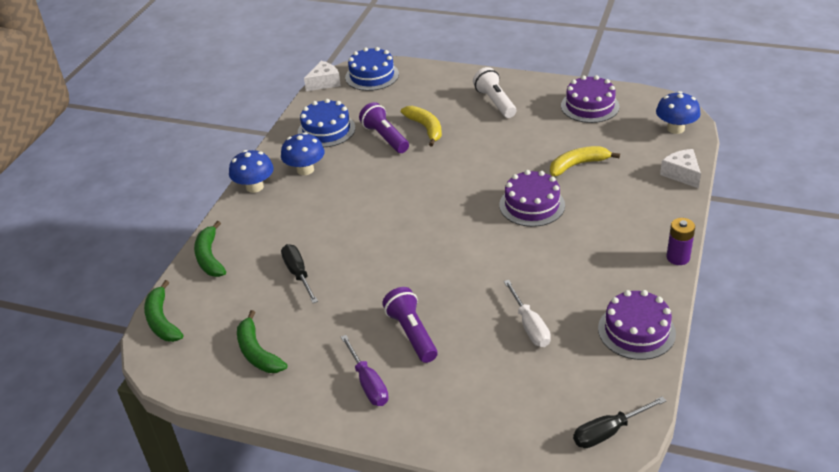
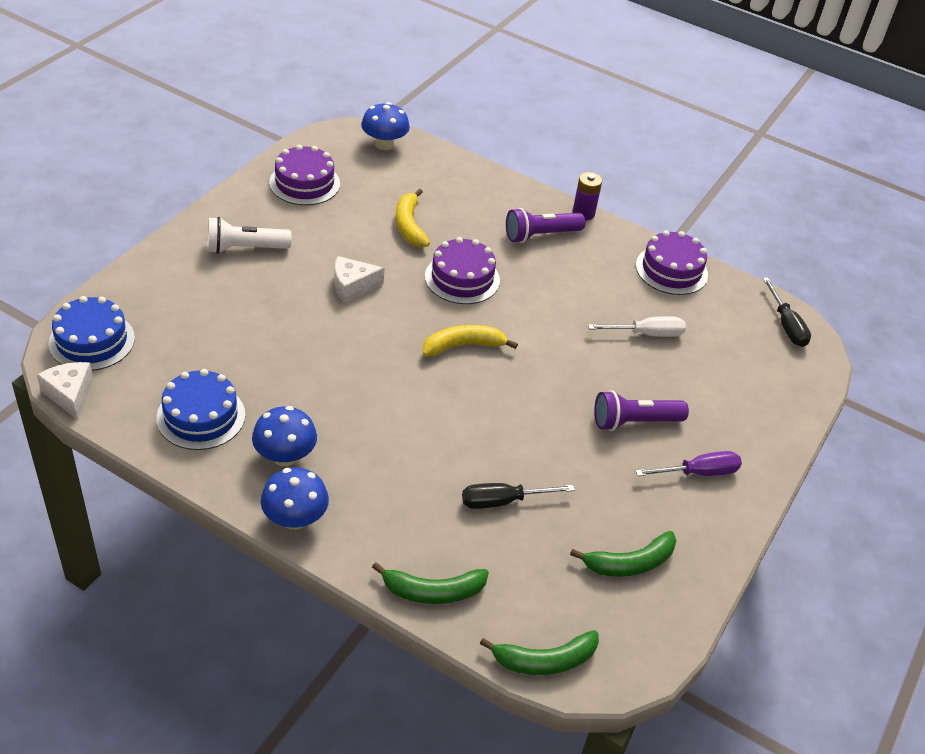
camera: 85 degrees left, 5 degrees up
purple flashlight [359,102,409,153] -> purple flashlight moved to [506,208,585,243]
yellow banana [401,106,442,146] -> yellow banana moved to [423,325,518,357]
white cheese [660,149,701,188] -> white cheese moved to [334,256,384,303]

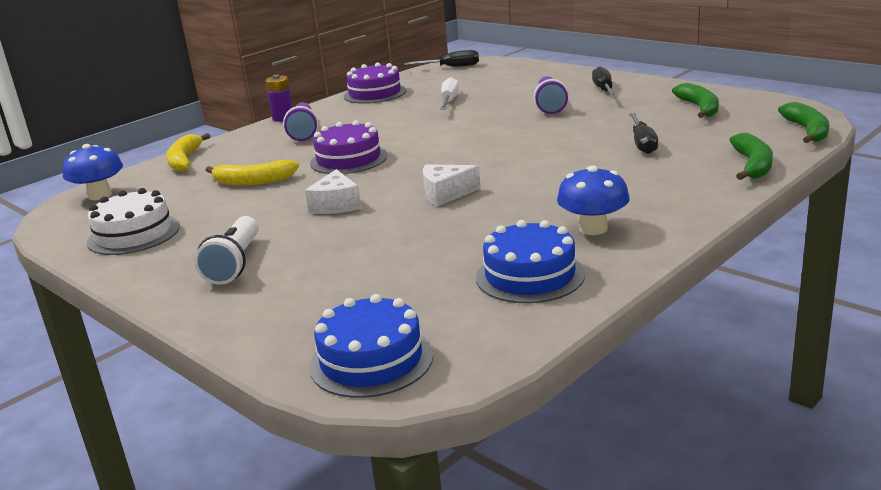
camera: 70 degrees left, 20 degrees down
white cheese [37,362,93,420] -> white cheese moved to [423,164,481,206]
blue mushroom [261,467,329,530] -> none
purple cake [269,145,340,205] -> white cake [87,188,180,255]
yellow banana [423,325,518,357] -> yellow banana moved to [166,133,210,172]
purple screwdriver [636,451,742,476] -> black screwdriver [592,66,617,98]

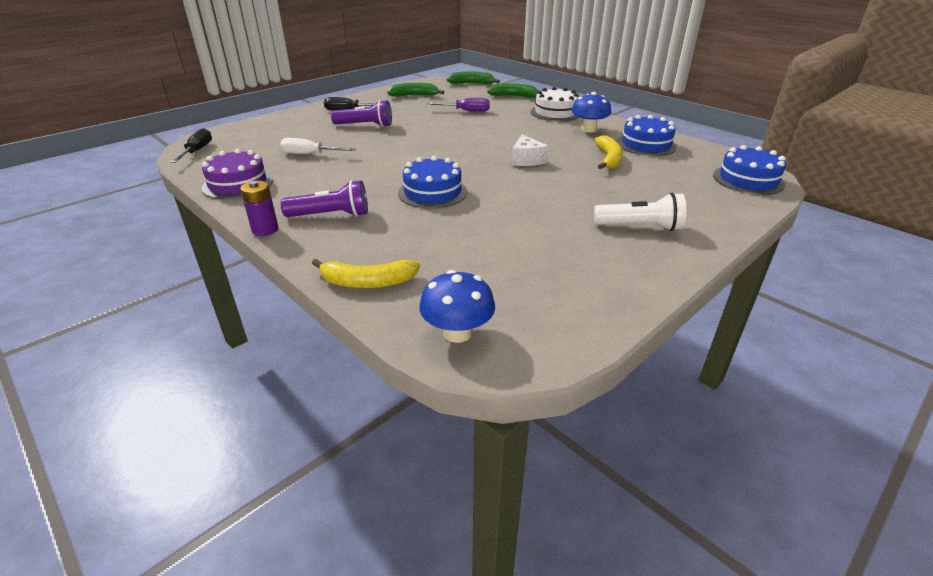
camera: 90 degrees left, 10 degrees up
white cake [87,188,180,255] -> white cake moved to [531,87,579,121]
yellow banana [206,160,299,185] -> yellow banana moved to [594,135,623,169]
white cheese [305,169,361,214] -> none
purple cake [310,120,388,174] -> blue cake [398,156,467,208]
black screwdriver [629,113,658,154] -> purple screwdriver [427,98,490,112]

